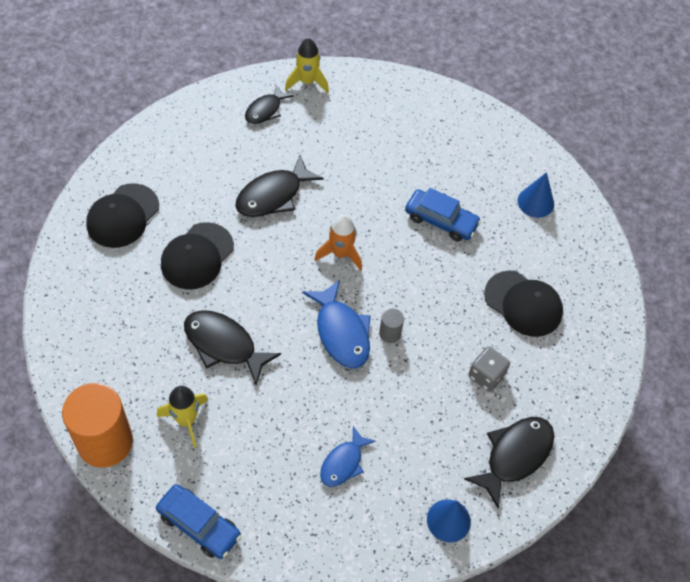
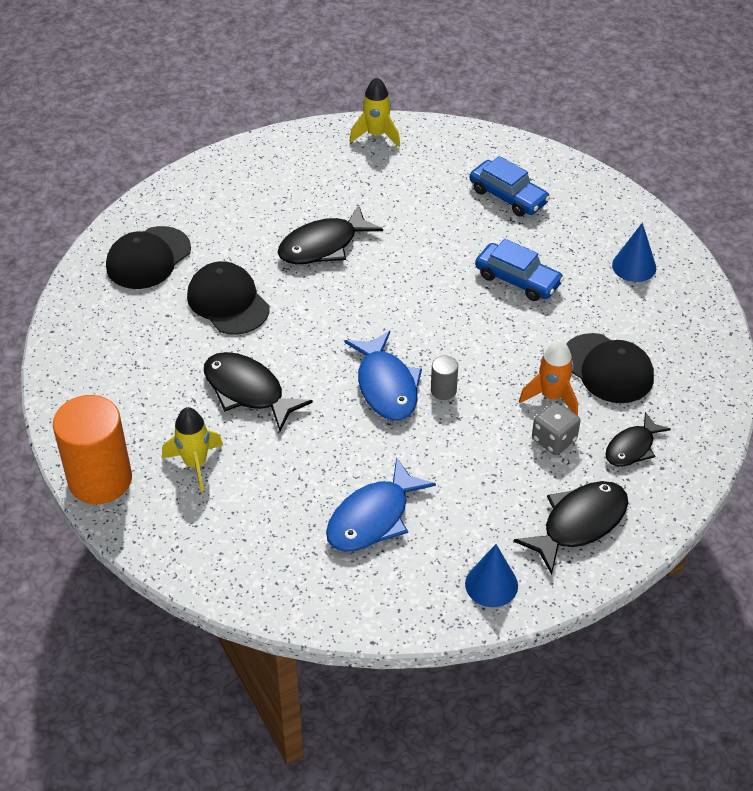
camera: 10 degrees right, 10 degrees down
blue car [156,484,241,559] -> blue car moved to [470,156,550,216]
black cap [161,222,234,289] -> black cap turned 105 degrees clockwise [187,261,270,335]
black fish [245,85,293,124] -> black fish moved to [605,412,671,467]
orange rocket [314,214,362,271] -> orange rocket moved to [519,340,578,415]
blue fish [320,426,376,487] -> blue fish [326,457,436,551], size x1.57

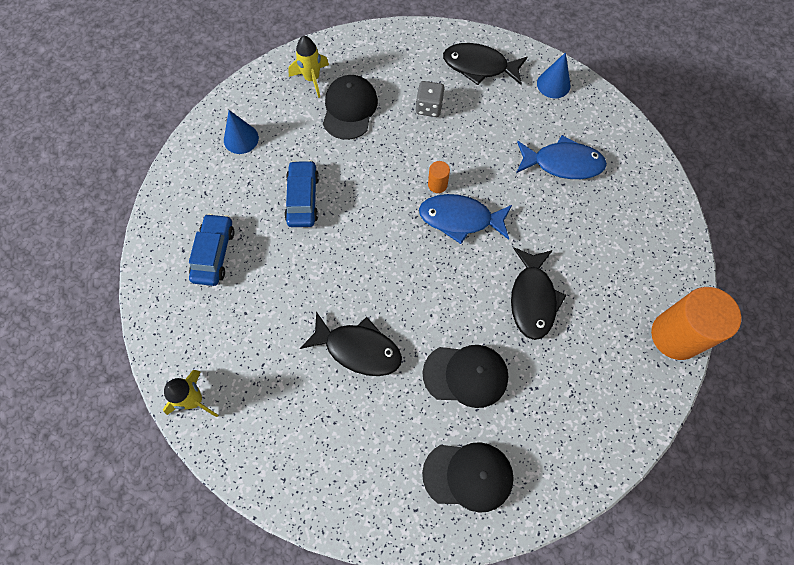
camera: 125 degrees left, 20 degrees up
yellow rocket [162,407,223,491] -> yellow rocket moved to [288,36,329,98]
black cap [187,261,270,335] -> black cap turned 105 degrees counterclockwise [423,345,508,408]
blue fish [345,331,422,421] -> blue fish turned 120 degrees counterclockwise [419,194,512,244]
grey cylinder [431,355,458,400] -> orange cylinder [428,161,450,193]
orange rocket [519,340,578,415] -> none
black fish [605,412,671,467] -> none

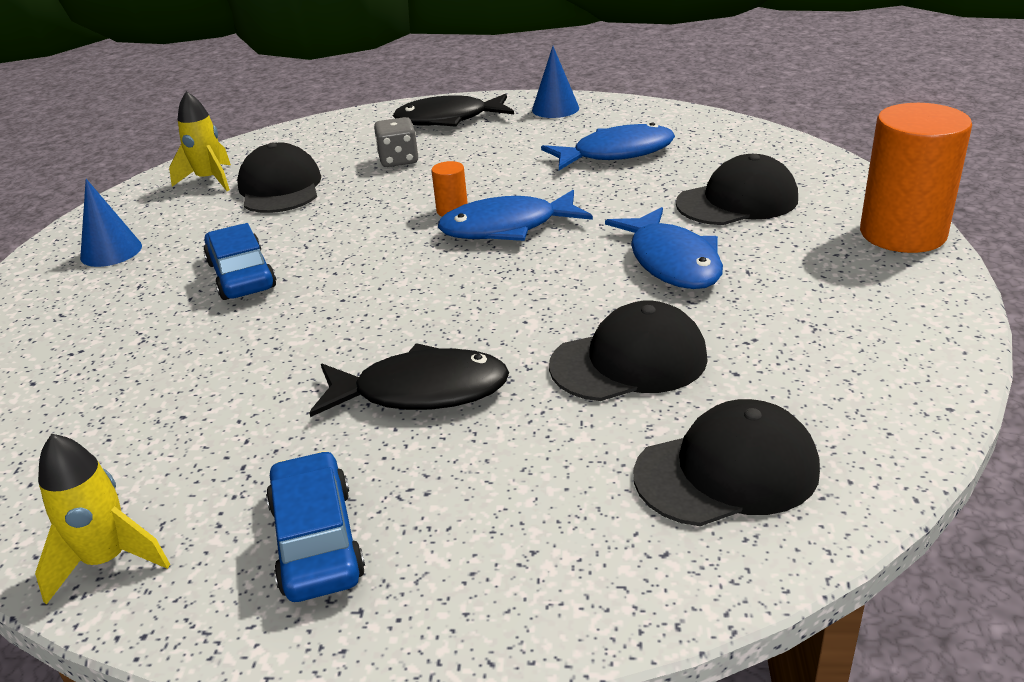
camera: 20 degrees left, 35 degrees down
blue car [189,213,235,286] -> blue car moved to [266,451,365,602]
black fish [511,248,567,340] -> blue fish [605,207,723,289]
none -> black cap [676,154,798,225]

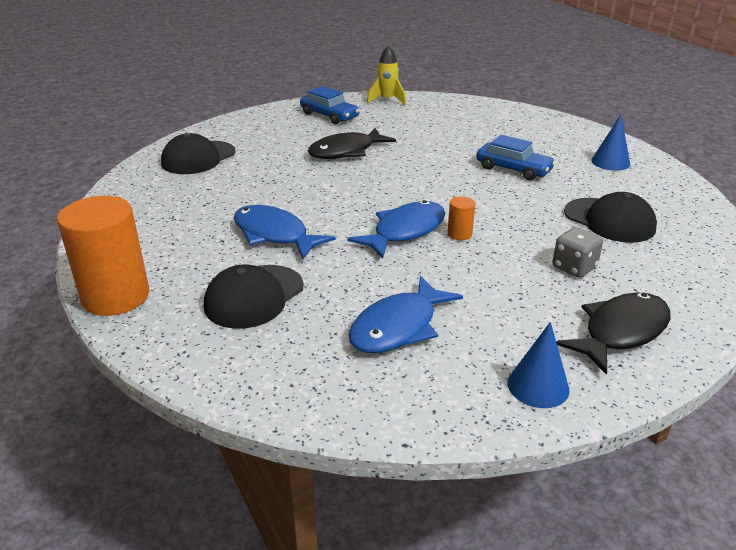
camera: 145 degrees right, 0 degrees up
yellow rocket [169,91,231,191] -> none
black cap [549,300,708,401] -> none

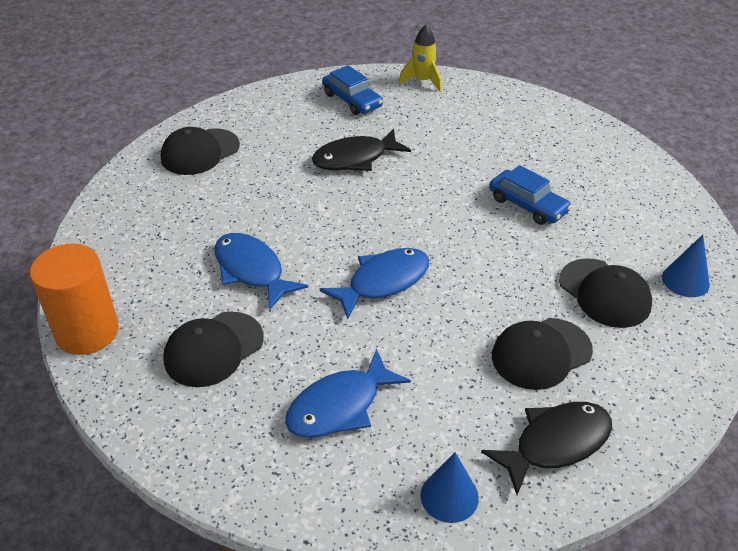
camera: 10 degrees right, 10 degrees up
orange cylinder [448,196,475,240] -> none
grey dice [552,227,603,278] -> black cap [492,318,593,390]
blue cone [591,115,630,171] -> blue cone moved to [662,235,710,297]

